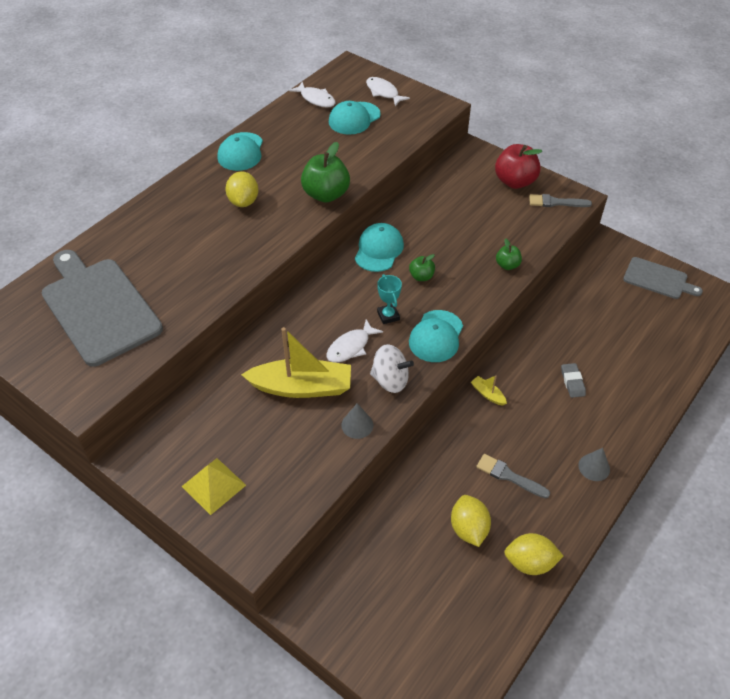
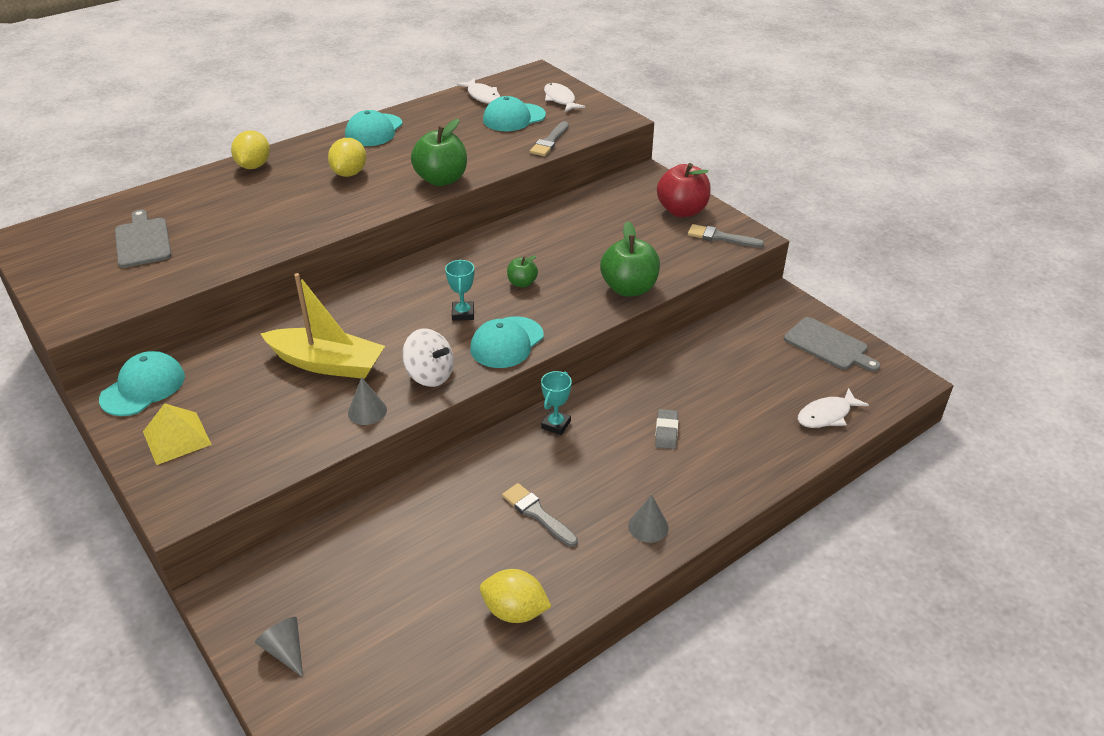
camera: 15 degrees right, 10 degrees down
grey cutting board [42,250,163,367] -> grey cutting board [115,210,171,268], size x0.55
white fish [327,319,383,363] -> white fish moved to [798,388,869,428]
turquoise cap [355,223,404,272] -> turquoise cap moved to [99,351,185,416]
yellow lemon [451,495,491,547] -> yellow lemon moved to [231,130,270,169]
yellow boat [471,375,507,406] -> turquoise trophy [541,371,572,435]
green apple [496,238,522,270] -> green apple [600,221,660,297], size x1.90
none -> grey cone [255,617,303,677]
none -> grey brush [530,121,569,156]

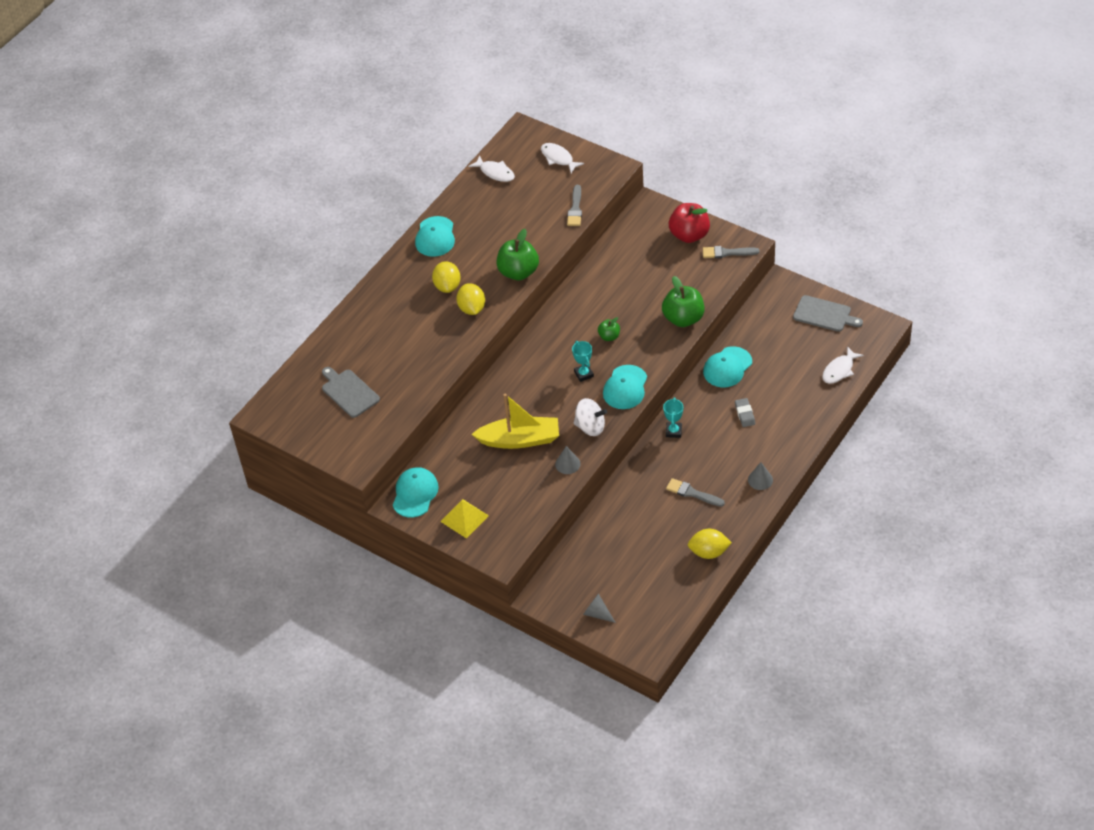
camera: 15 degrees left, 10 degrees up
yellow lemon [231,130,270,169] -> yellow lemon moved to [456,283,485,315]
turquoise cap [483,96,546,131] -> turquoise cap moved to [703,346,752,387]

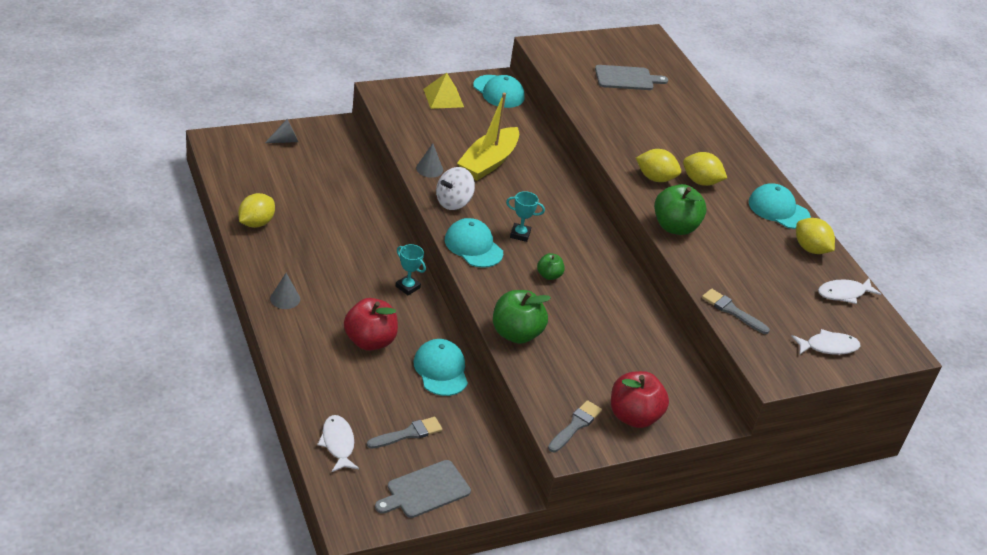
camera: 115 degrees right, 10 degrees down
grey brush [666,478,725,507] -> grey brush moved to [367,417,442,449]
grey eraser [735,398,755,427] -> red apple [344,298,398,351]
none -> yellow lemon [796,218,835,254]

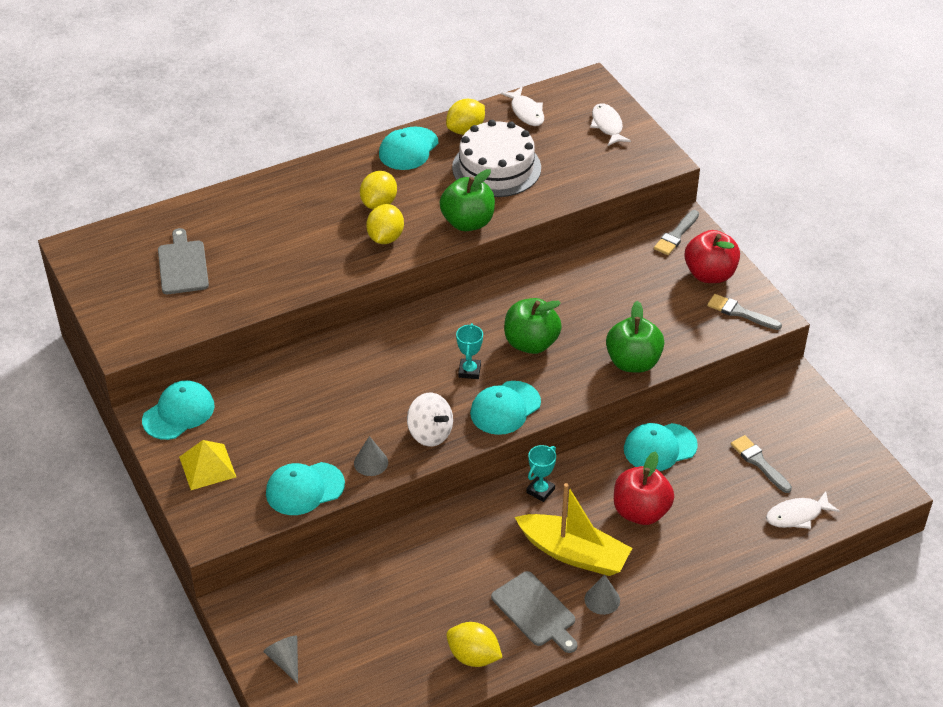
camera: 90 degrees left, 5 degrees up
grey cutting board [375,460,471,518] -> grey cutting board moved to [491,571,577,653]
yellow boat [457,93,519,181] -> yellow boat moved to [515,483,632,576]
green apple [537,253,565,280] -> green apple [504,298,562,354], size x1.90
grey brush [702,288,770,334] -> grey brush moved to [654,210,699,255]
none -> turquoise cap [266,462,345,515]
none -> white cake [452,120,541,197]

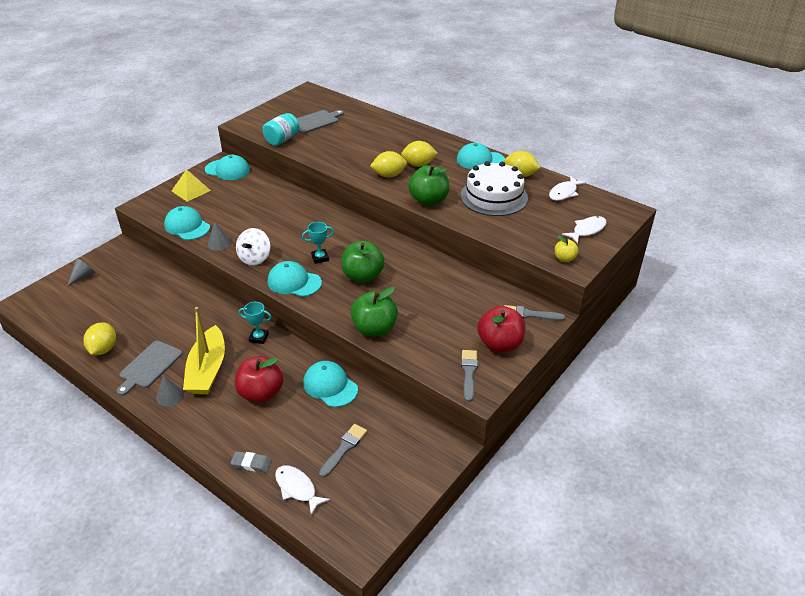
camera: 65 degrees right, 5 degrees down
none -> grey eraser [231,451,271,472]
none -> turquoise jar [262,113,299,146]
none -> yellow apple [555,235,579,262]

